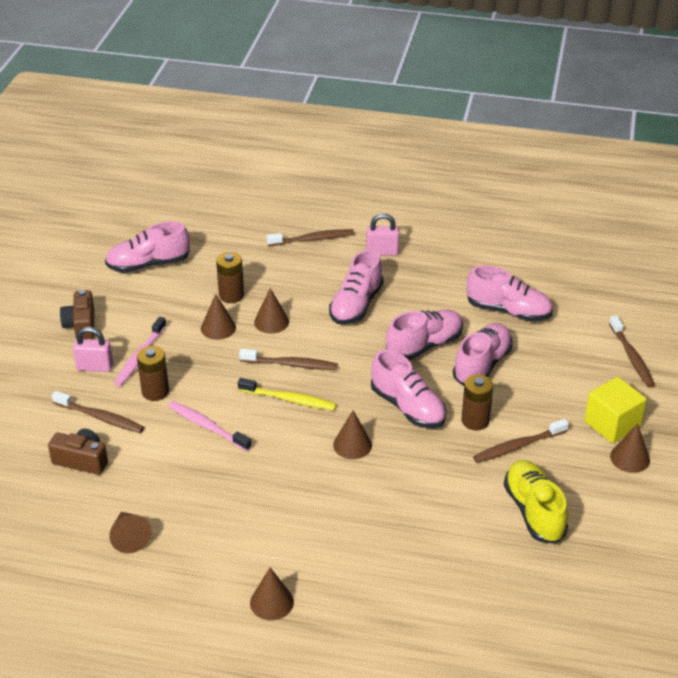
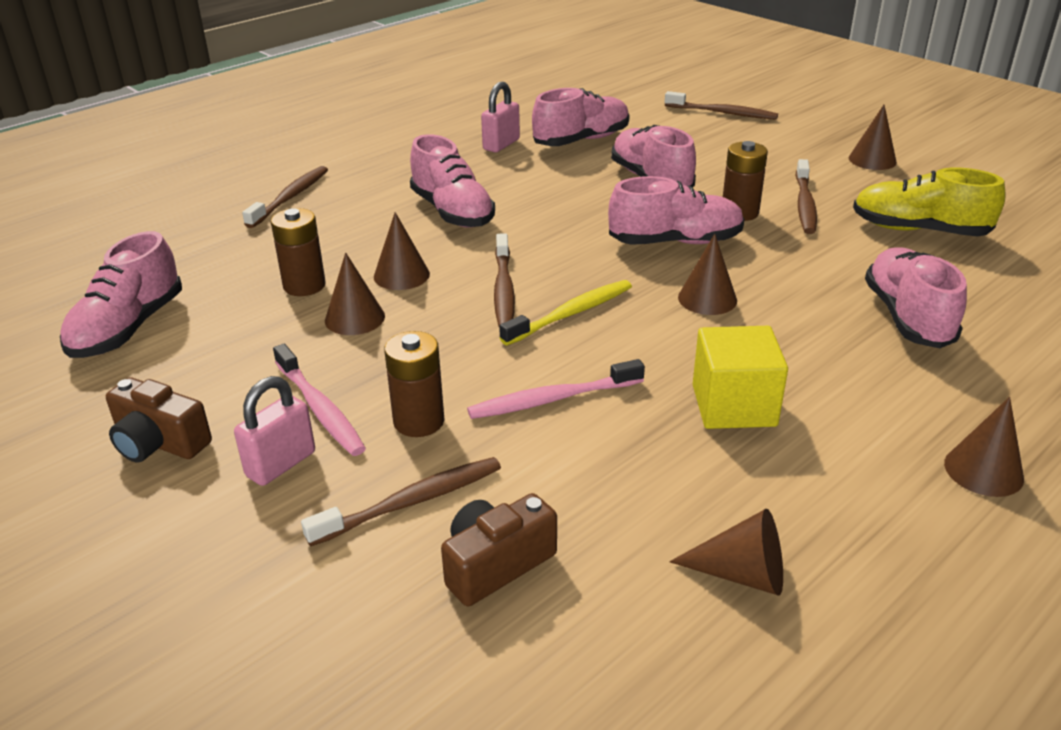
camera: 55 degrees left, 5 degrees down
brown toothbrush [239,349,338,370] -> brown toothbrush turned 135 degrees clockwise [494,233,515,327]
pink padlock [366,213,399,256] -> pink padlock moved to [481,82,520,152]
pink shoe [386,310,463,360] -> pink shoe moved to [865,247,967,348]
yellow cube [584,377,647,444] -> yellow cube moved to [693,326,788,429]

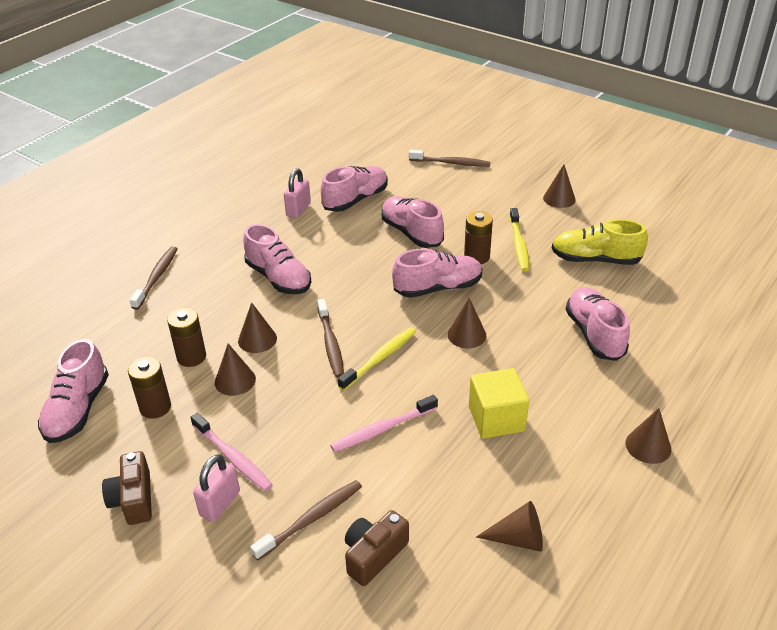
camera: 10 degrees left, 5 degrees up
brown camera [106,378,212,462] -> brown camera turned 60 degrees clockwise [102,451,152,525]
brown battery [384,331,444,437] -> brown battery moved to [128,357,171,419]
brown toothbrush [796,159,817,234] -> yellow toothbrush [510,208,529,271]

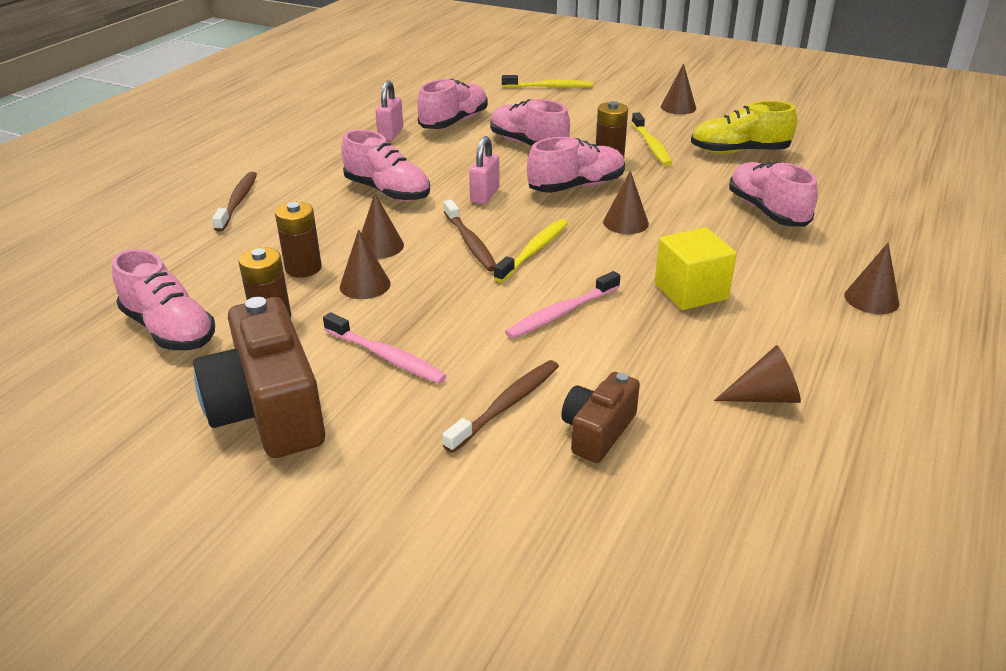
camera: 10 degrees left, 5 degrees down
pink shoe [38,339,109,443] -> pink shoe turned 45 degrees counterclockwise [112,249,215,350]
brown camera [102,451,152,525] -> brown camera [193,297,325,458], size x1.83
pink padlock [193,454,240,522] -> pink padlock moved to [469,136,500,204]
brown toothbrush [409,150,491,167] -> yellow toothbrush [502,75,593,88]

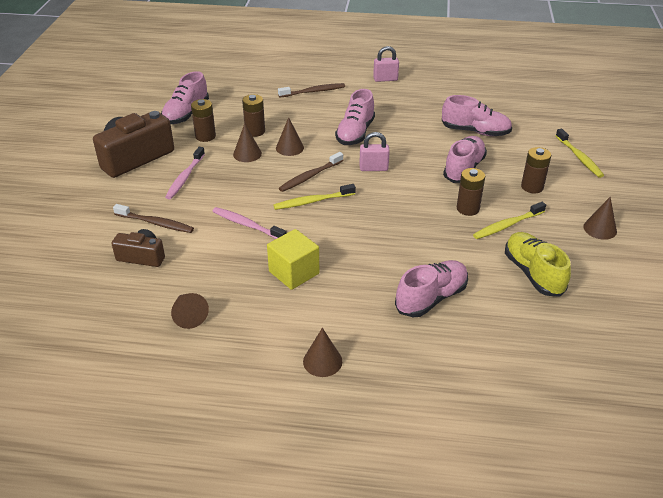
camera: 70 degrees right, 5 degrees up
pink padlock [375,80,403,141] -> pink padlock moved to [373,46,399,82]
yellow toothbrush [494,219,568,282] -> yellow toothbrush turned 150 degrees clockwise [273,184,356,210]
pink shoe [527,137,625,193] -> none
brown cone [603,171,649,234] -> none
none -> brown battery [521,147,551,193]

